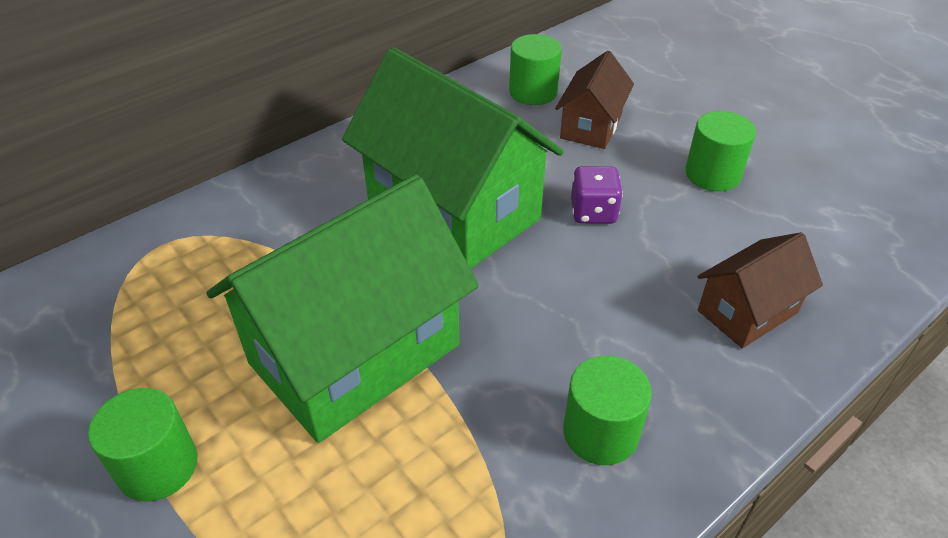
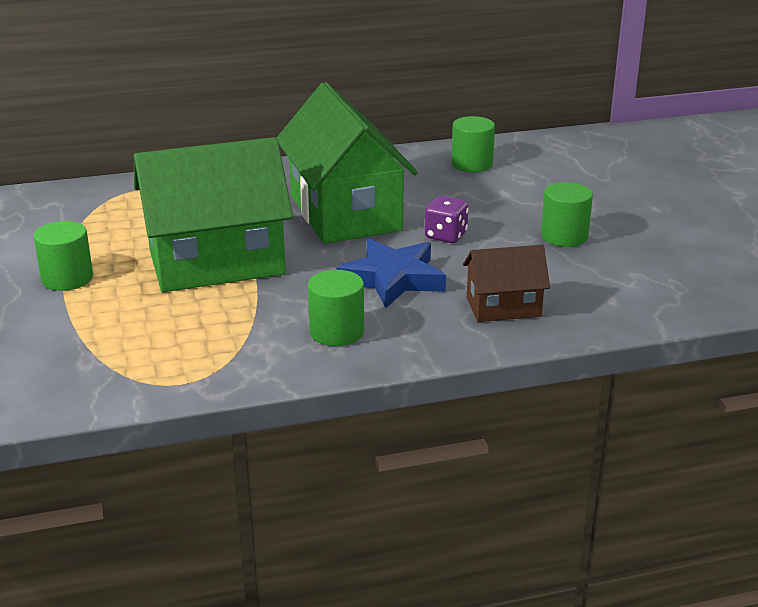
camera: 25 degrees right, 15 degrees down
brown house [555,51,634,149] -> none
none -> blue star [336,238,446,308]

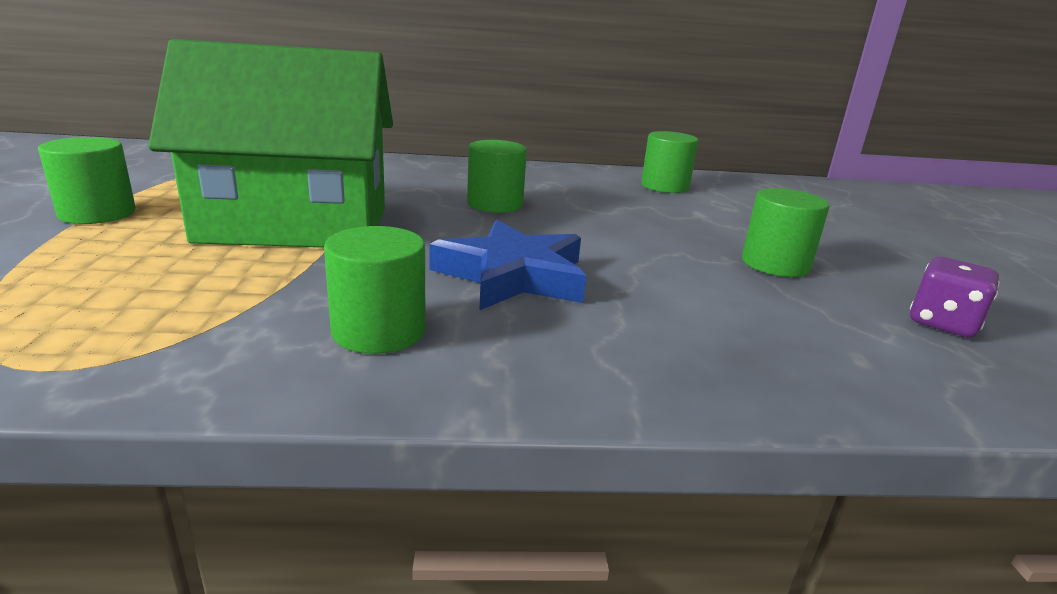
camera: 10 degrees right, 5 degrees down
green house [277,82,418,244] -> green cylinder [467,140,527,213]
purple dice [425,196,469,243] -> purple dice moved to [910,257,1000,337]
brown house [463,245,550,322] -> none

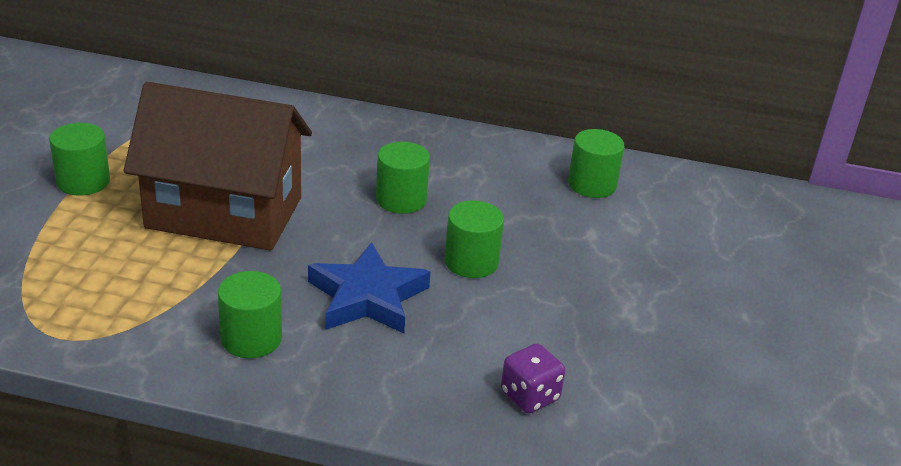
camera: 15 degrees right, 10 degrees up
green house [148,39,393,247] -> brown house [124,82,312,251]
green cylinder [742,188,830,277] -> green cylinder moved to [444,200,504,278]
purple dice [910,257,1000,337] -> purple dice moved to [501,343,565,414]

